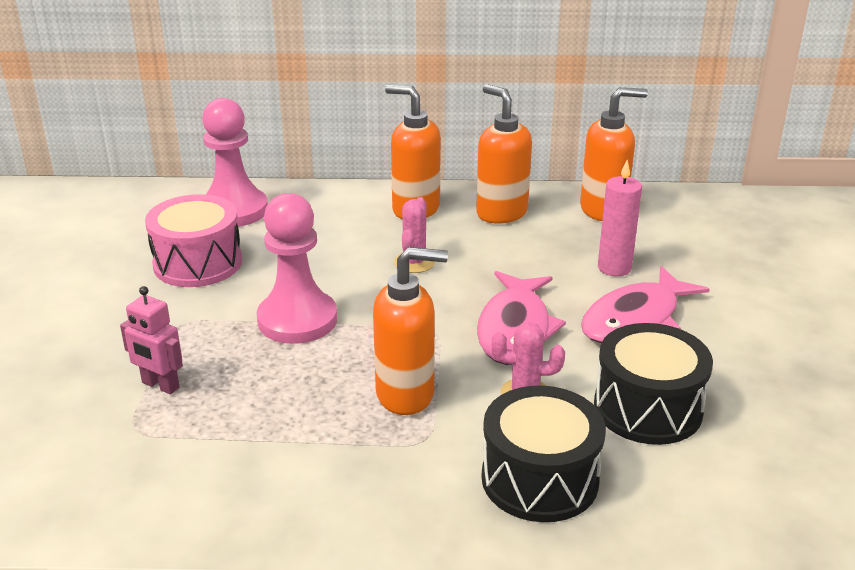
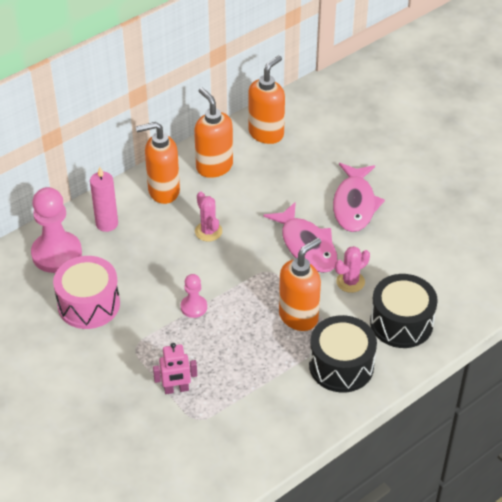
camera: 40 degrees left, 15 degrees up
pink pawn [257,193,337,344] -> pink pawn [181,274,207,318], size x0.51
orange soap dispenser [476,84,532,224] -> orange soap dispenser turned 45 degrees clockwise [194,88,233,178]
black drum [594,323,713,445] -> black drum moved to [309,315,377,393]
pink candle [598,160,642,276] -> pink candle moved to [90,167,118,232]

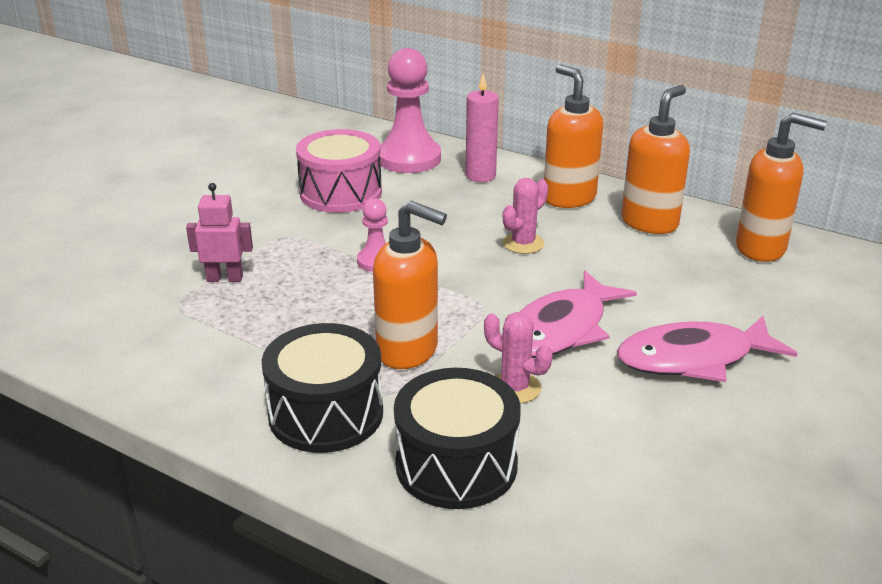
camera: 70 degrees right, 15 degrees down
pink robot [153,343,197,394] -> pink robot turned 120 degrees clockwise [186,183,253,282]

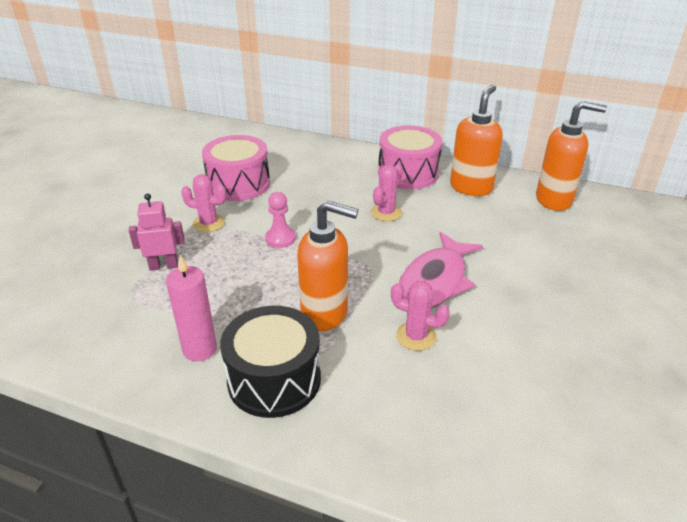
camera: 10 degrees left, 5 degrees up
pink pawn [380,48,441,173] -> none
black drum [394,368,521,509] -> none
pink candle [466,73,499,182] -> pink candle moved to [166,255,217,361]
orange soap dispenser [544,64,603,208] -> pink drum [378,126,443,189]
pink fish [617,316,798,382] -> none
none -> pink cactus [181,174,227,232]

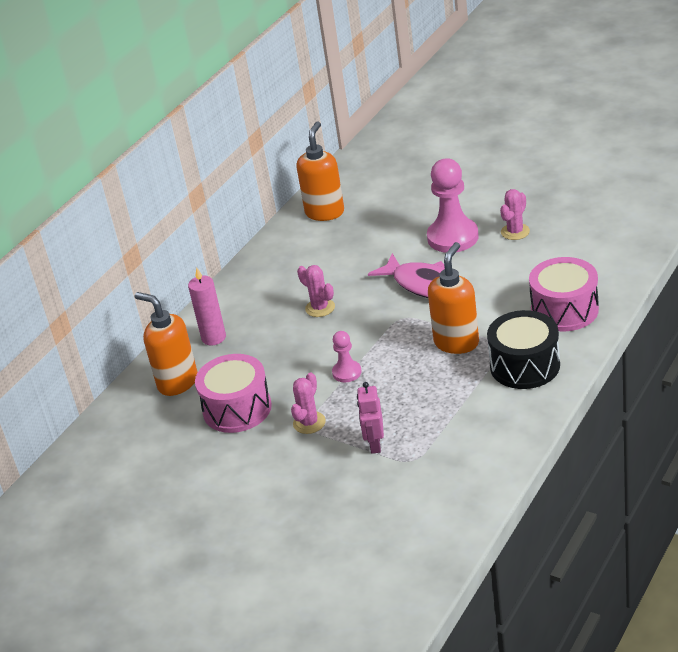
camera: 75 degrees left, 0 degrees up
pink candle [166,255,217,361] -> pink candle moved to [188,268,226,345]
pink drum [378,126,443,189] -> pink drum moved to [529,257,599,332]
pink cactus [391,281,450,351] -> pink cactus moved to [500,189,530,240]
orange soap dispenser [450,85,503,196] -> orange soap dispenser moved to [134,292,198,396]
none -> pink pawn [427,159,479,253]

